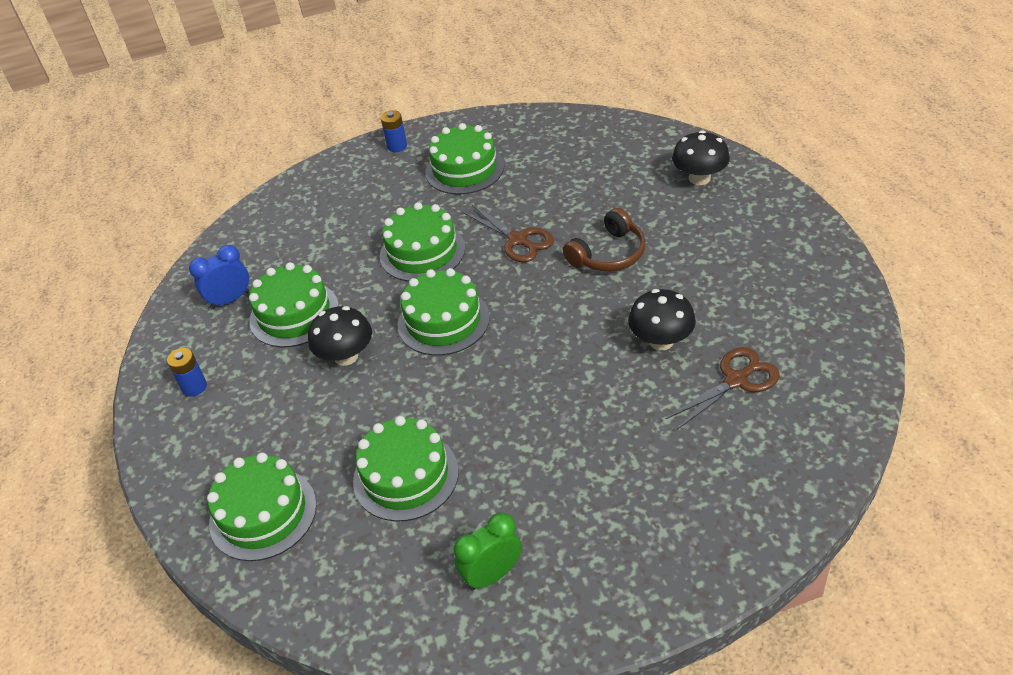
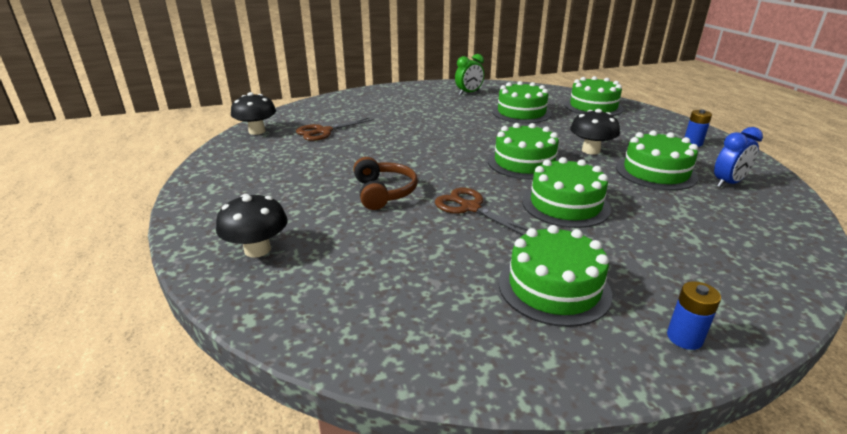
camera: 175 degrees right, 15 degrees down
brown headphones [563,208,646,272] -> brown headphones turned 120 degrees clockwise [353,157,418,210]
black mushroom [628,289,696,350] -> black mushroom moved to [231,92,276,135]

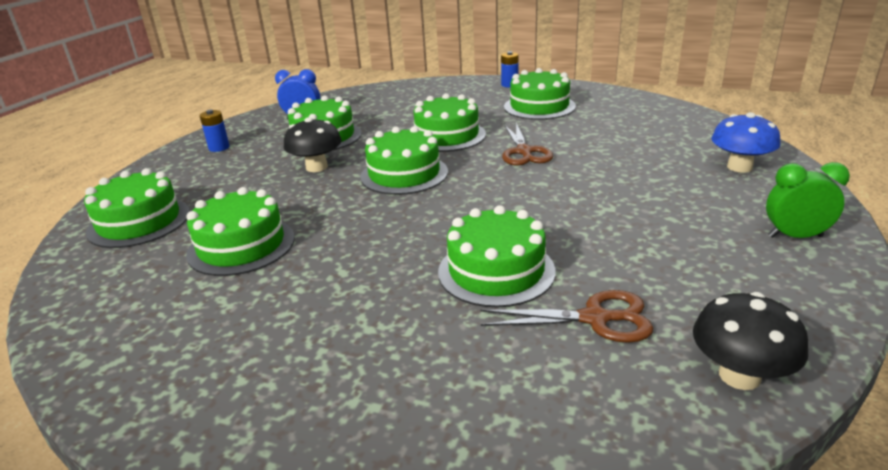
camera: 140 degrees left, 0 degrees up
black mushroom [216,194,288,258] -> blue mushroom [711,112,780,173]
brown headphones [353,157,418,210] -> none
green clock [455,54,484,95] -> green clock moved to [766,162,850,238]
none -> green cake [438,205,556,307]

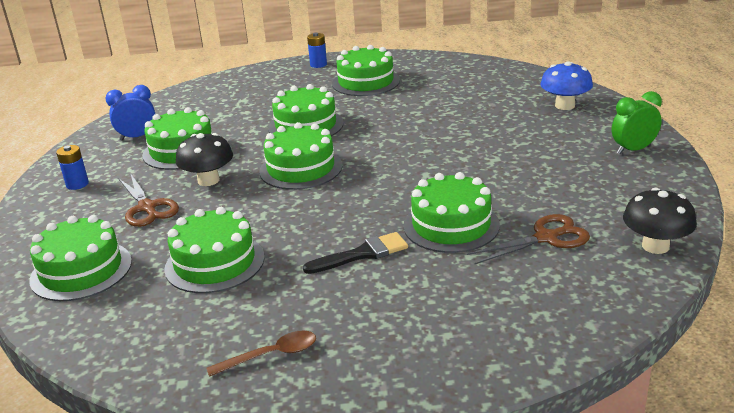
camera: 25 degrees left, 0 degrees up
brown scissors [502,123,553,166] -> brown scissors moved to [118,175,179,227]
none -> brown spoon [207,330,316,377]
none -> black brush [303,232,408,274]

